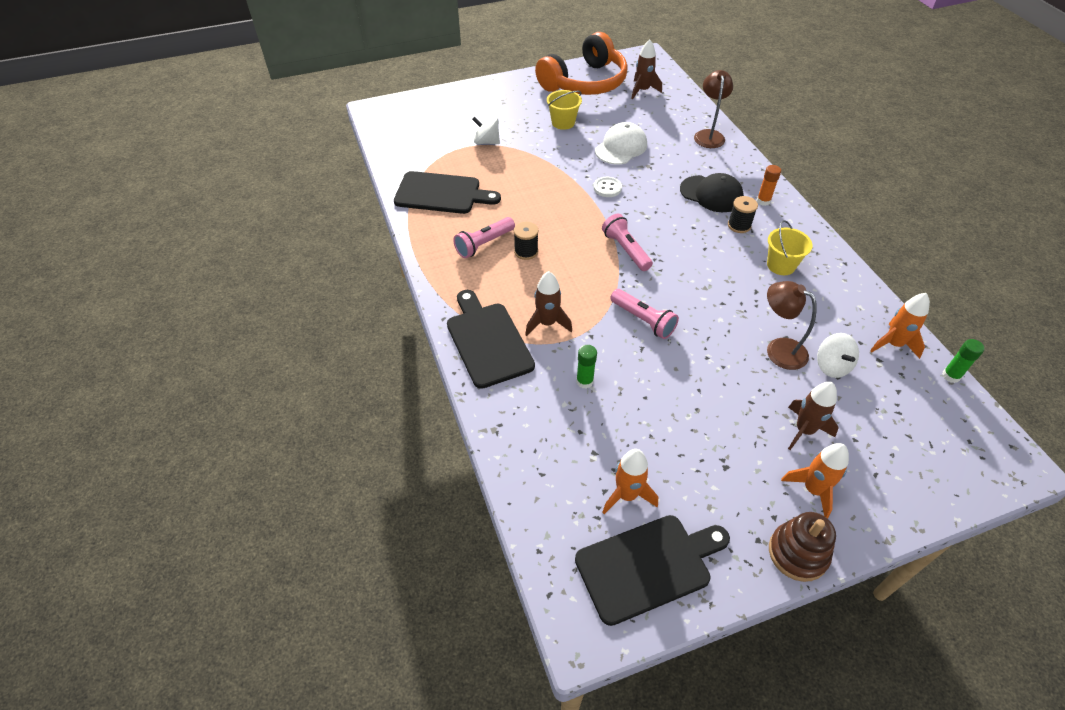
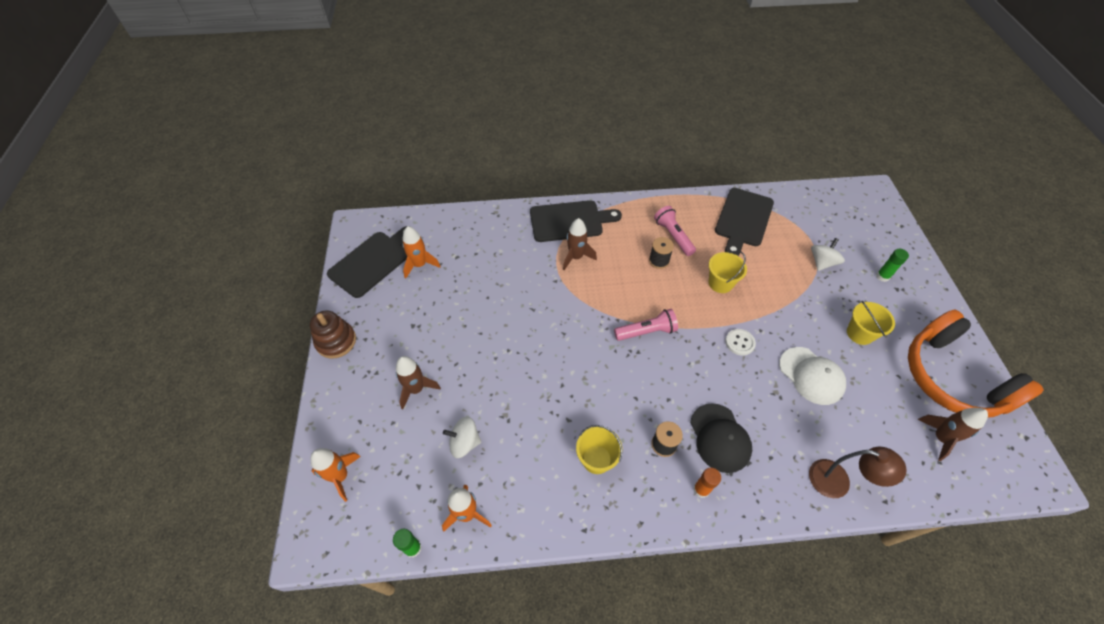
camera: 105 degrees right, 5 degrees up
black cutting board [575,515,730,626] -> black cutting board turned 135 degrees counterclockwise [327,226,413,298]
green glue stick [576,345,597,389] -> green glue stick moved to [876,249,909,282]
pink flashlight [610,289,679,339] -> none
black cap [680,173,744,212] -> black cap turned 60 degrees counterclockwise [690,403,752,473]
brown lamp [767,281,817,370] -> none
orange rocket [781,443,849,519] -> orange rocket moved to [311,448,361,502]
none -> yellow bucket [709,250,747,293]

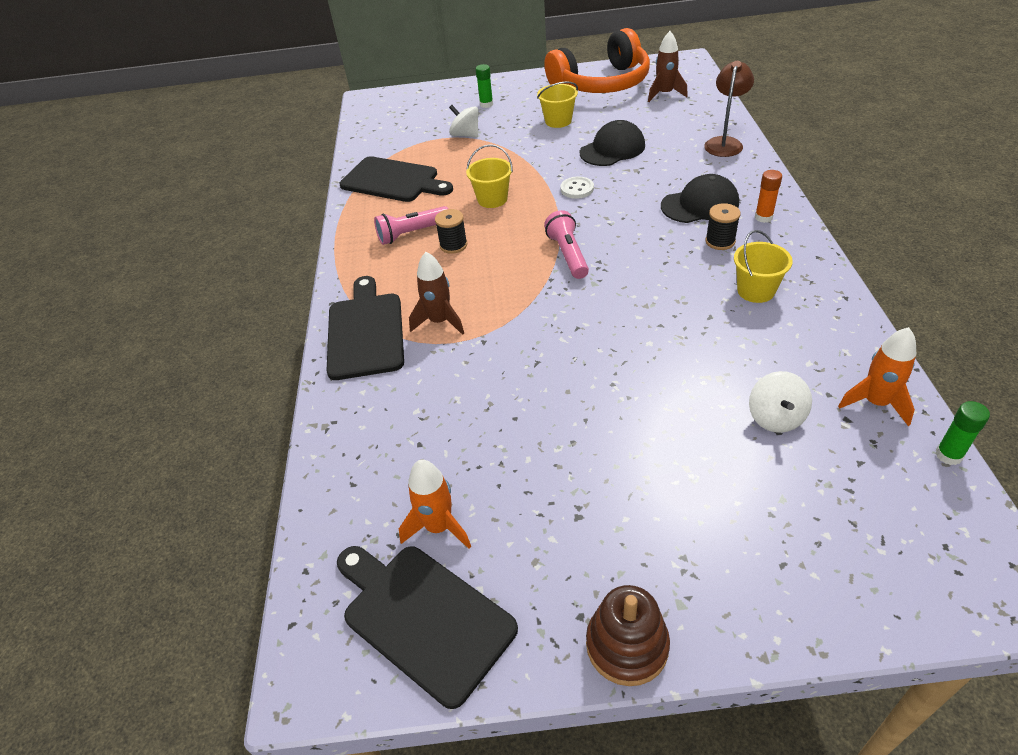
camera: 85 degrees left, 10 degrees down
orange rocket [311,448,361,502] -> none
brown rocket [396,356,441,409] -> none
white cap [779,347,846,405] -> black cap [580,120,645,166]

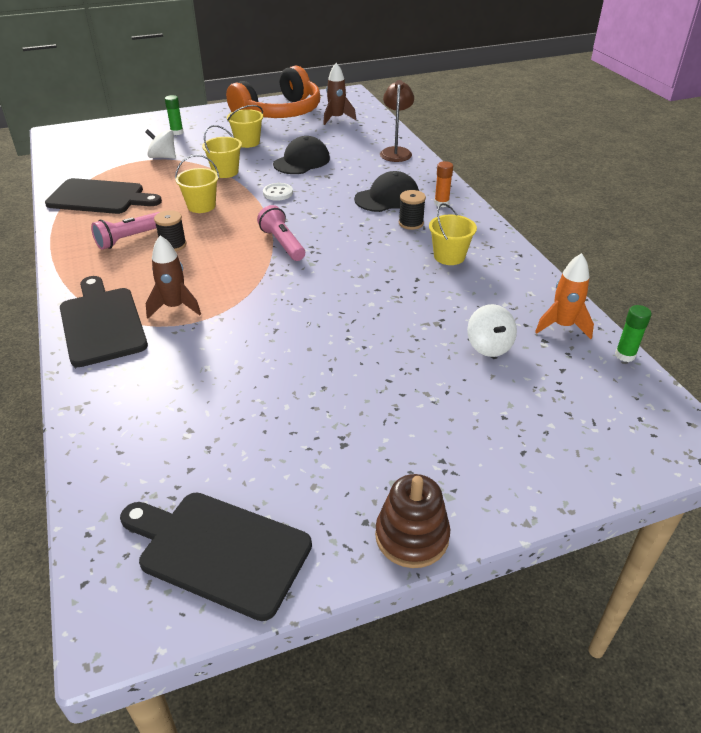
camera: 20 degrees left, 5 degrees down
orange rocket [399,460,471,549] -> none
none -> yellow bucket [202,125,242,178]

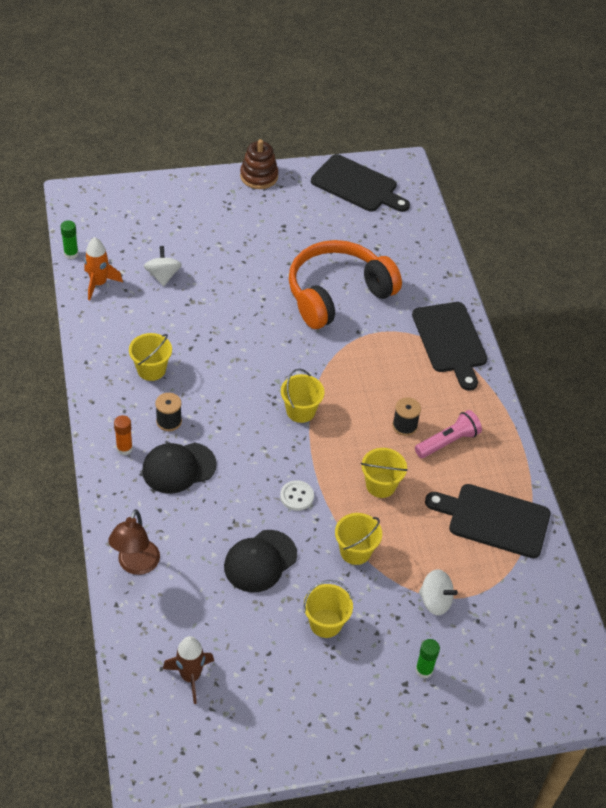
camera: 175 degrees left, 10 degrees up
brown rocket [146,235,201,318] -> none
orange headphones [226,65,320,118] -> orange headphones moved to [289,240,402,329]
pink flashlight [257,205,305,261] -> yellow bucket [281,369,325,423]

